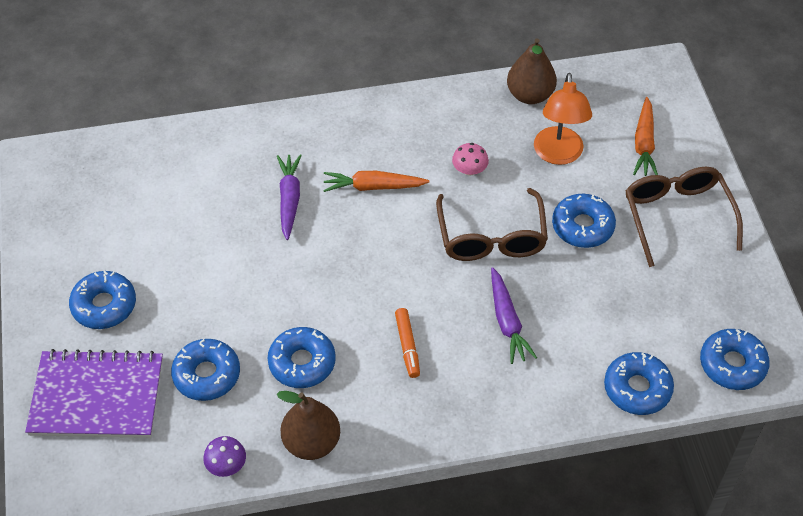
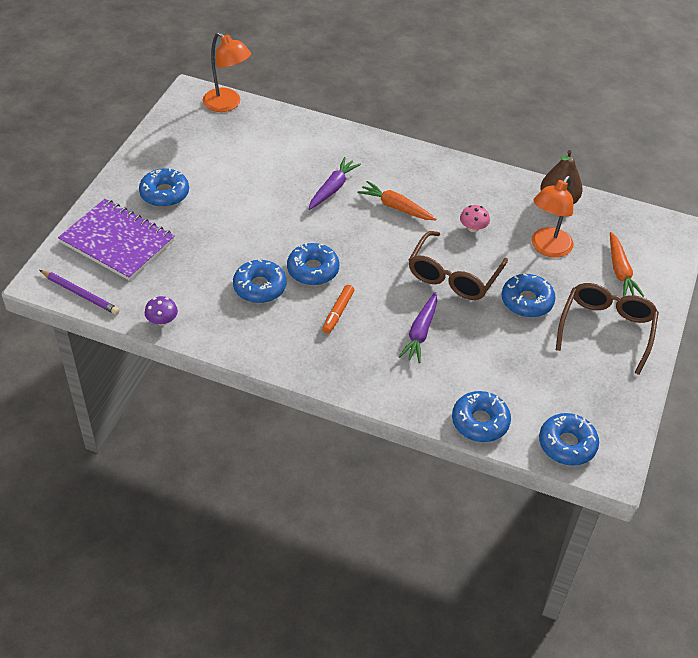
camera: 30 degrees right, 5 degrees down
blue donut [171,339,240,401] -> blue donut moved to [287,243,339,285]
brown pear [277,391,340,460] -> none
orange carrot [633,97,658,176] -> orange carrot turned 45 degrees counterclockwise [610,232,644,297]
none -> purple pencil [39,270,120,315]
none -> orange lamp [203,32,251,112]

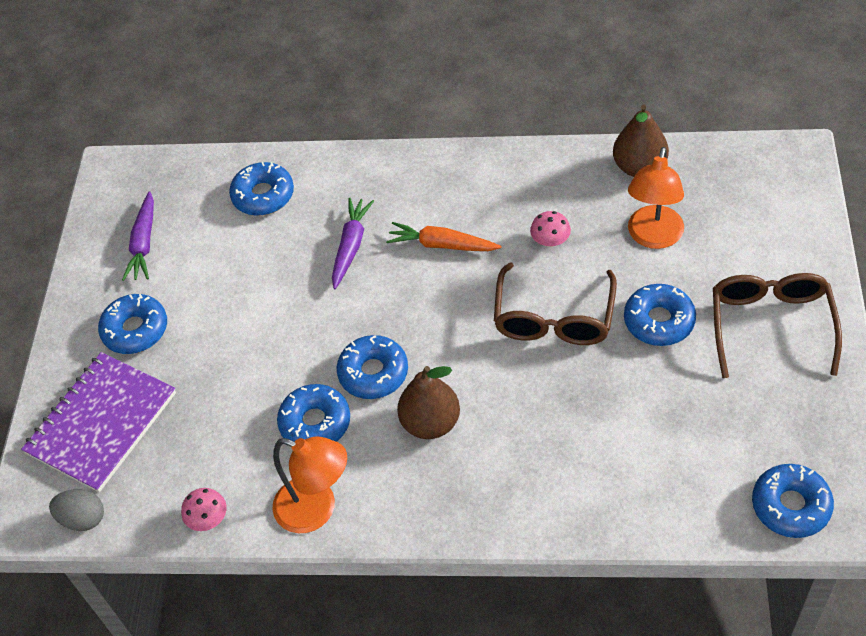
camera: 10 degrees left, 5 degrees up
purple pencil [39,270,120,315] -> grey egg [49,489,104,531]
purple notebook [58,199,175,281] -> purple notebook turned 75 degrees counterclockwise [21,352,176,492]
purple mushroom [145,296,178,326] -> pink mushroom [181,488,227,531]
orange lamp [203,32,251,112] -> orange lamp moved to [272,436,347,533]
orange marker [322,285,354,333] -> brown pear [397,366,460,439]
purple carrot [398,292,437,363] -> purple carrot moved to [122,191,154,281]
blue donut [452,391,511,442] -> blue donut moved to [229,162,294,216]
orange carrot [610,232,644,297] -> none

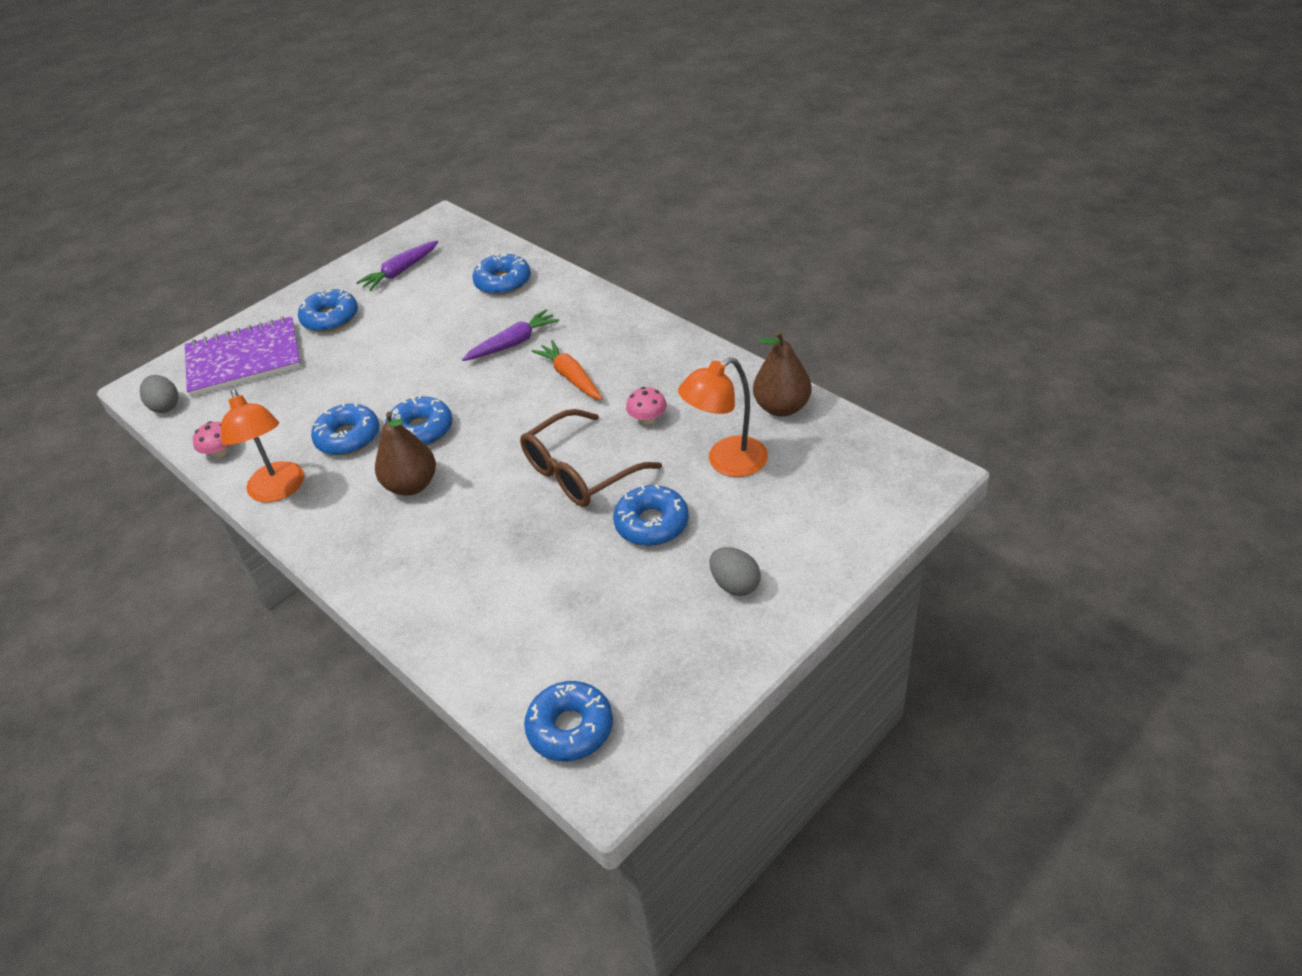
camera: 40 degrees right, 10 degrees down
brown glasses [713,273,842,378] -> grey egg [710,547,761,596]

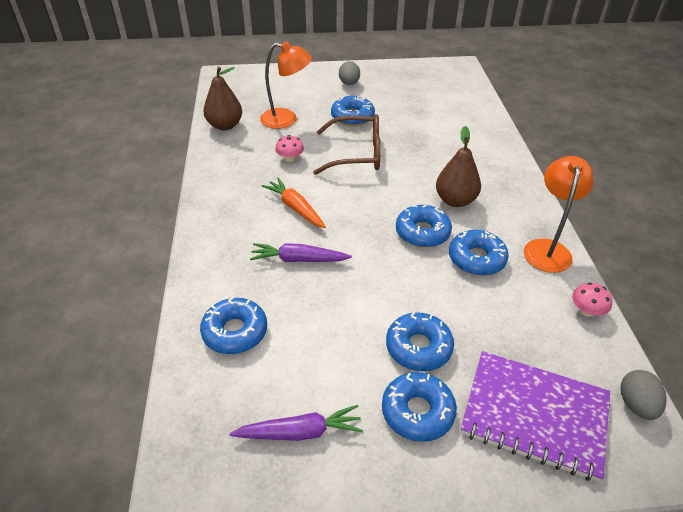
camera: 145 degrees left, 0 degrees up
blue donut [524,681,613,762] -> blue donut moved to [386,312,454,371]
orange carrot [531,340,603,400] -> orange carrot turned 135 degrees clockwise [262,178,326,228]

